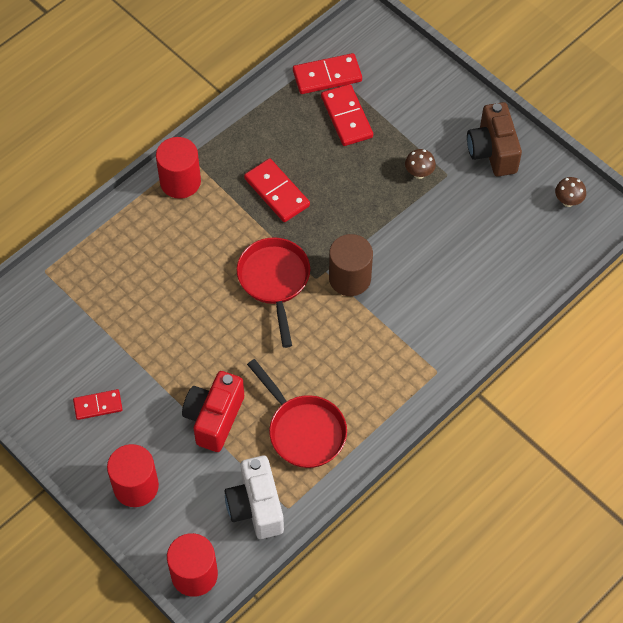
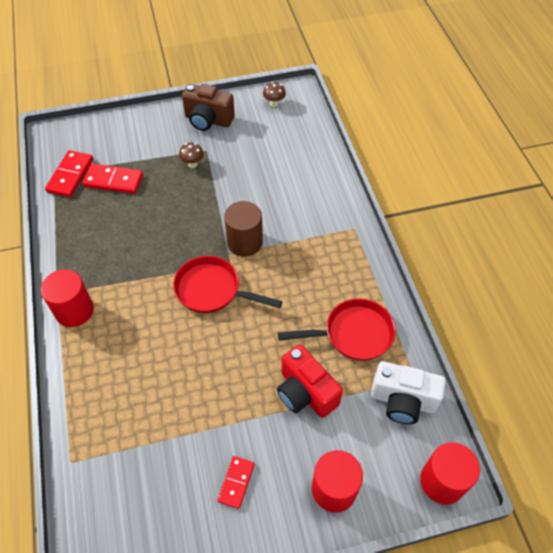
camera: 60 degrees left, 5 degrees down
red domino [244,158,310,222] -> none

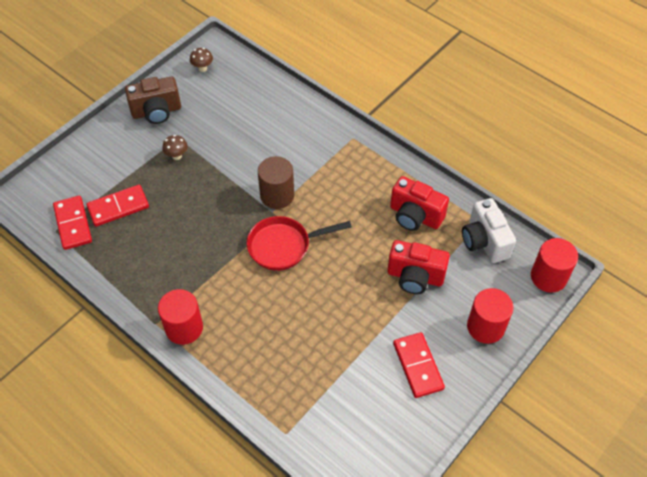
camera: 35 degrees left, 0 degrees up
red domino [217,456,255,509] -> red domino [393,332,445,398], size x1.56
red pan [278,298,396,361] -> red camera [390,176,449,231]
white camera [371,361,446,424] -> white camera turned 90 degrees clockwise [462,198,516,263]

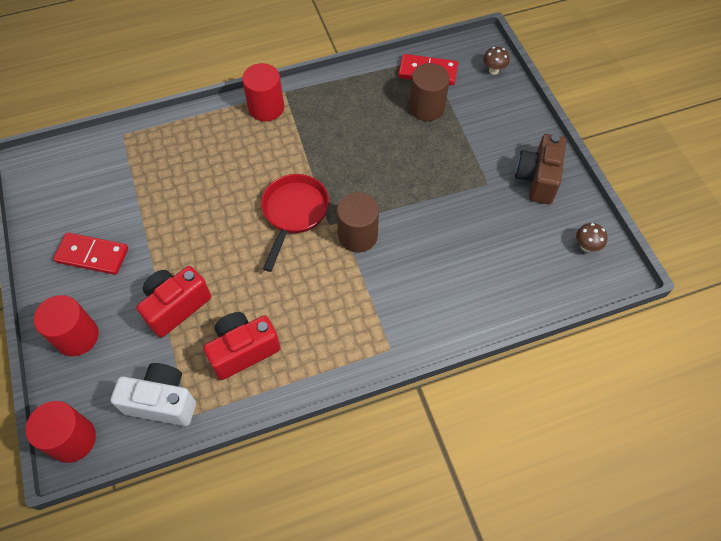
camera: 120 degrees right, 5 degrees up
red domino [86,185,149,227] -> brown cylinder [409,63,450,121]
brown mushroom [162,135,188,160] -> brown mushroom moved to [483,47,510,75]

